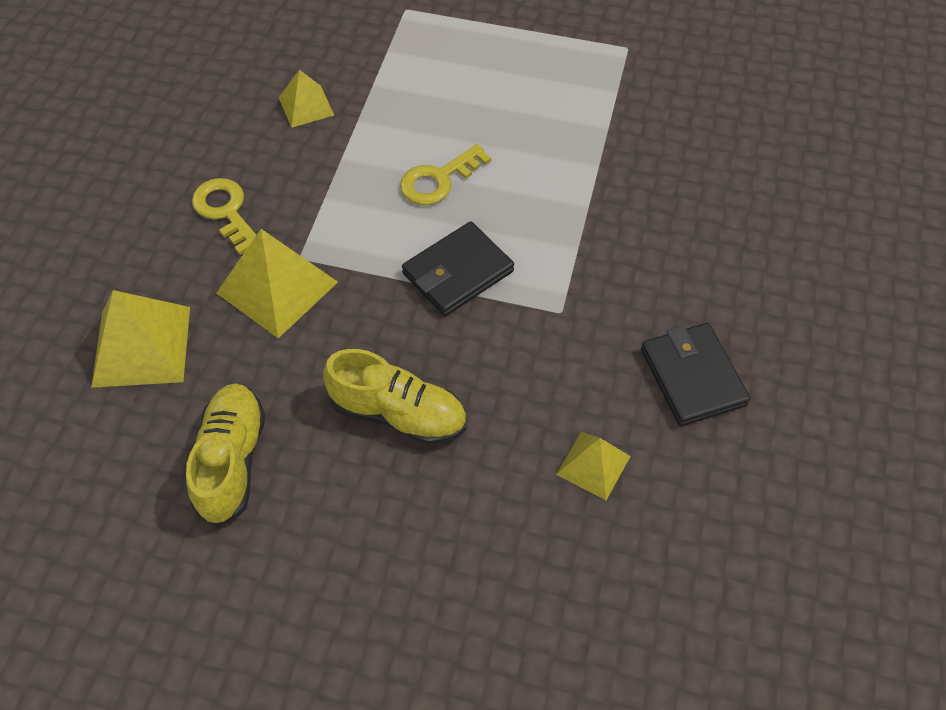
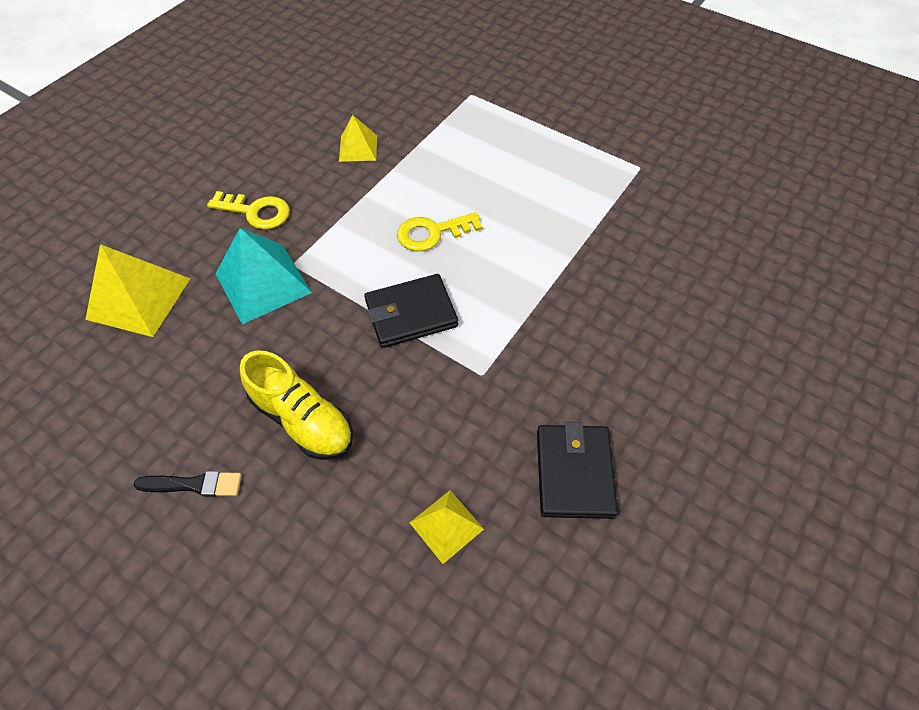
camera: 20 degrees right, 0 degrees up
yellow shoe [186,383,266,526] -> none
yellow key [192,178,256,255] -> yellow key turned 120 degrees clockwise [207,191,290,230]
yellow pyramid [217,229,338,338] -> turquoise pyramid [215,228,312,325]
none -> black brush [134,471,242,497]

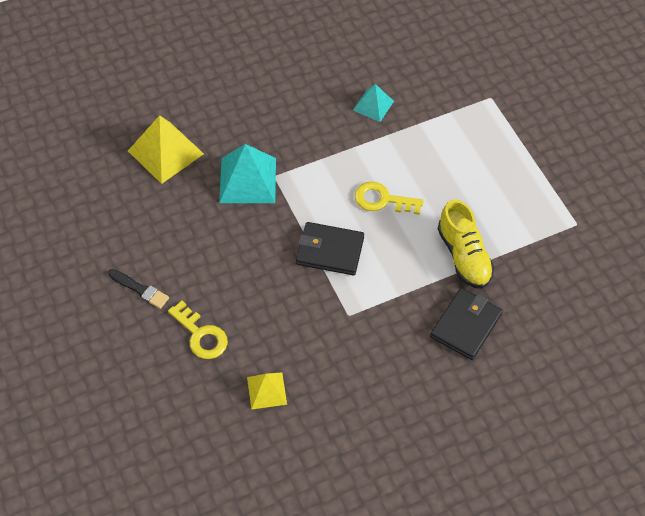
camera: 30 degrees right, 0 degrees up
yellow key [207,191,290,230] -> yellow key moved to [168,301,228,359]
yellow shoe [240,350,353,460] -> yellow shoe moved to [438,199,494,289]
yellow pyramid [339,115,377,162] -> turquoise pyramid [353,84,394,122]
black wallet [537,422,618,519] -> black wallet moved to [430,288,503,360]

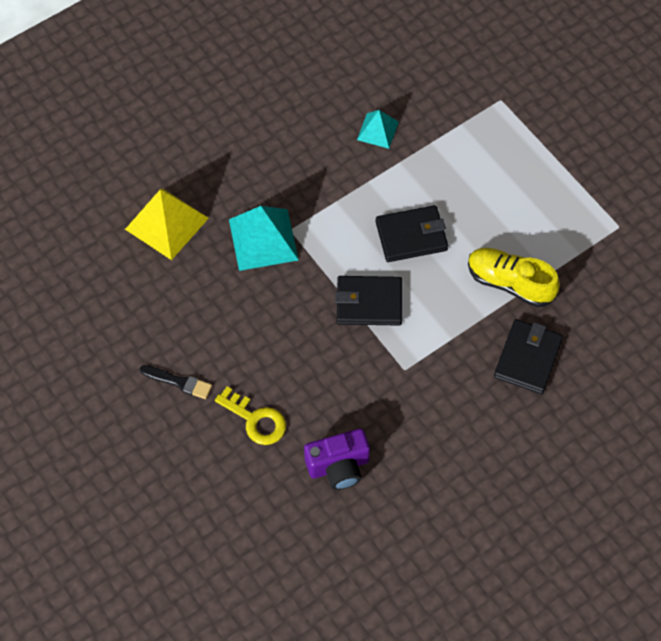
camera: 10 degrees left, 5 degrees up
yellow pyramid [247,372,287,410] -> purple camera [304,428,370,490]
yellow key [355,181,424,215] -> black wallet [376,205,448,262]
yellow shoe [438,199,494,289] -> yellow shoe turned 150 degrees clockwise [468,248,560,307]

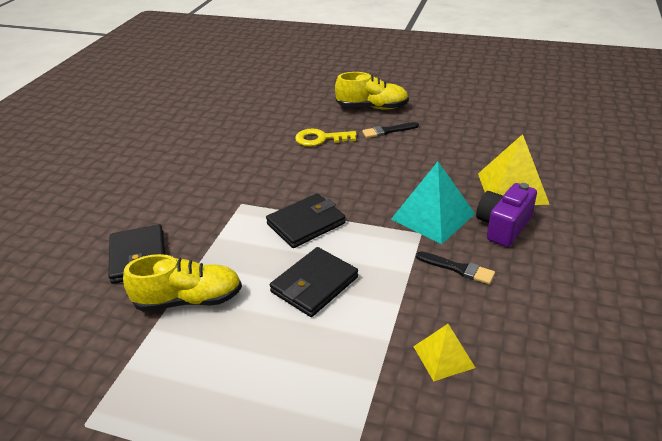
camera: 145 degrees right, 25 degrees down
purple camera [304,428,370,490] -> purple camera moved to [476,183,537,247]
turquoise pyramid [357,110,399,149] -> yellow pyramid [413,324,476,381]
none -> yellow shoe [335,72,409,110]
none -> black brush [416,251,495,284]

